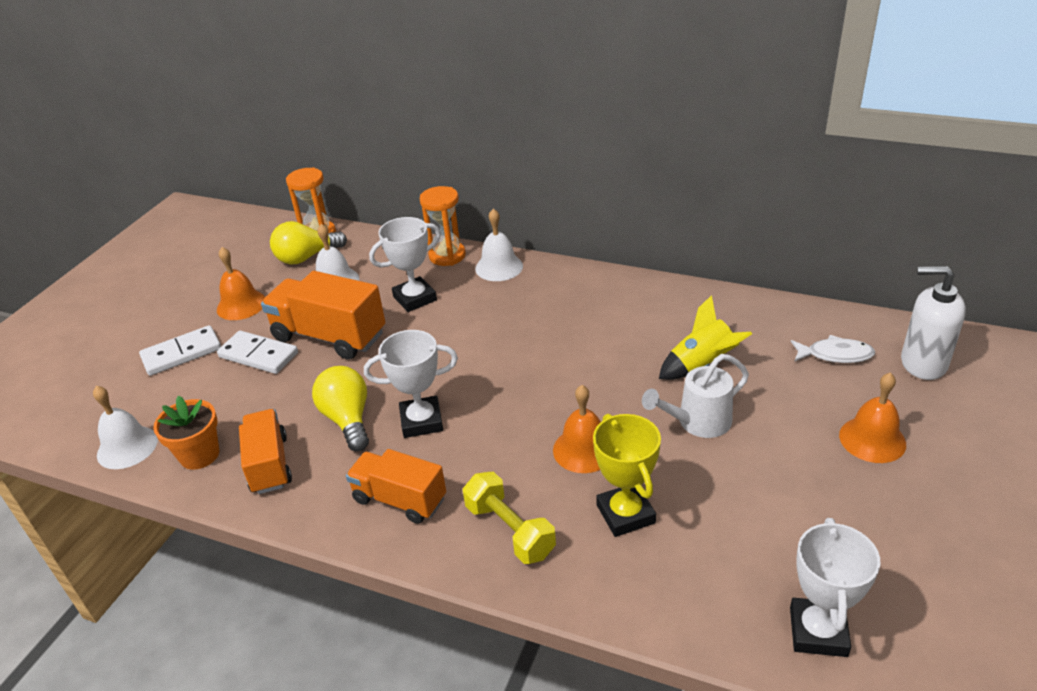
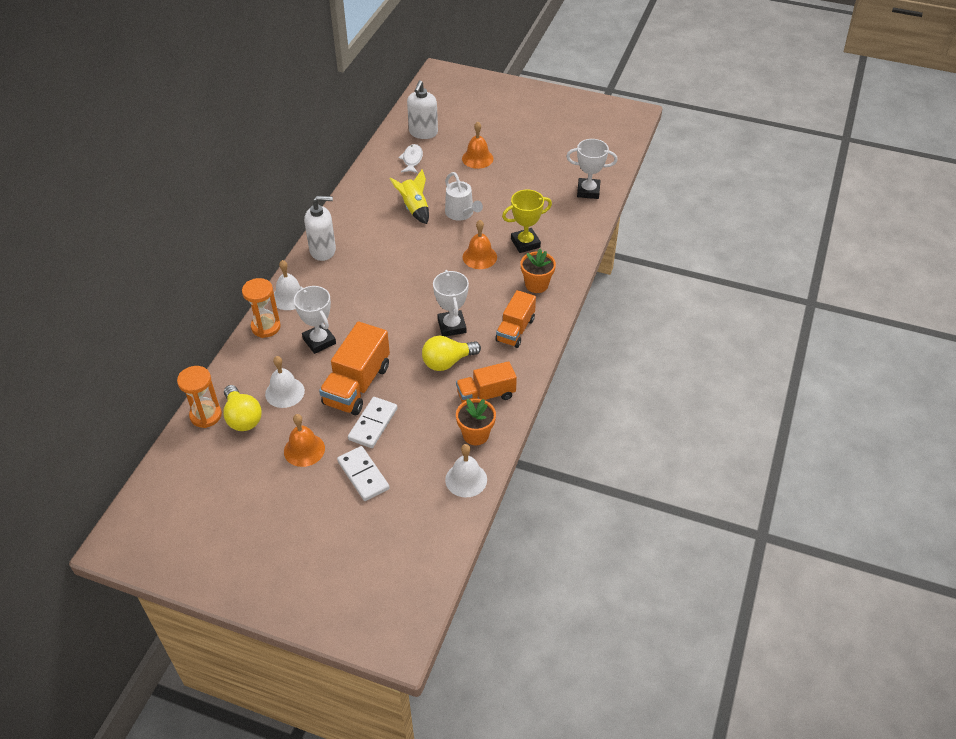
camera: 95 degrees left, 10 degrees up
yellow dumbbell [463,472,556,564] -> orange flower pot [520,249,556,293]
none -> white soap dispenser [304,196,336,261]

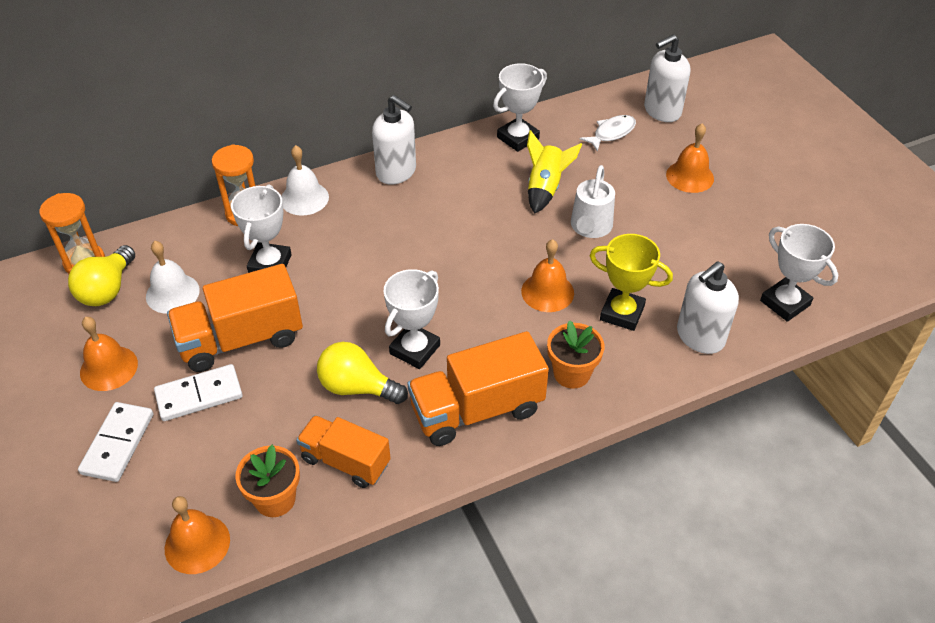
camera: 45 degrees right, 0 degrees up
white bell [445,444,487,497] -> orange bell [165,496,230,574]
orange truck [495,290,536,348] -> orange truck [407,331,549,446], size x1.52
none -> white trophy [493,63,547,152]
none -> white soap dispenser [677,261,739,354]

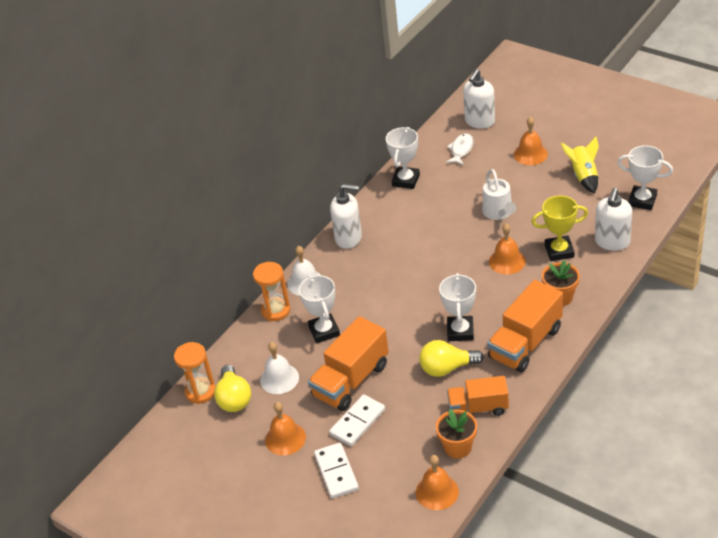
camera: 25 degrees left, 5 degrees down
yellow rocket [527,130,582,214] -> yellow rocket moved to [561,137,599,194]

